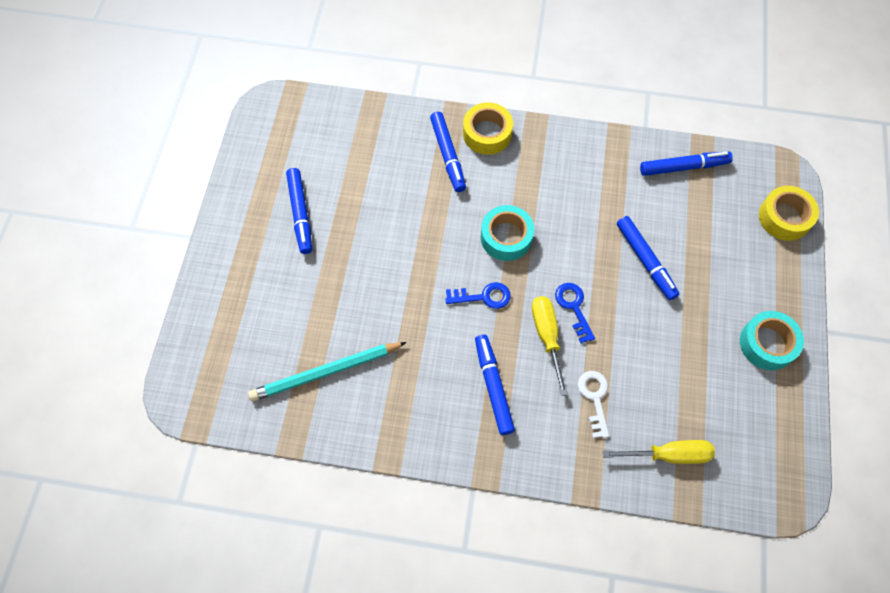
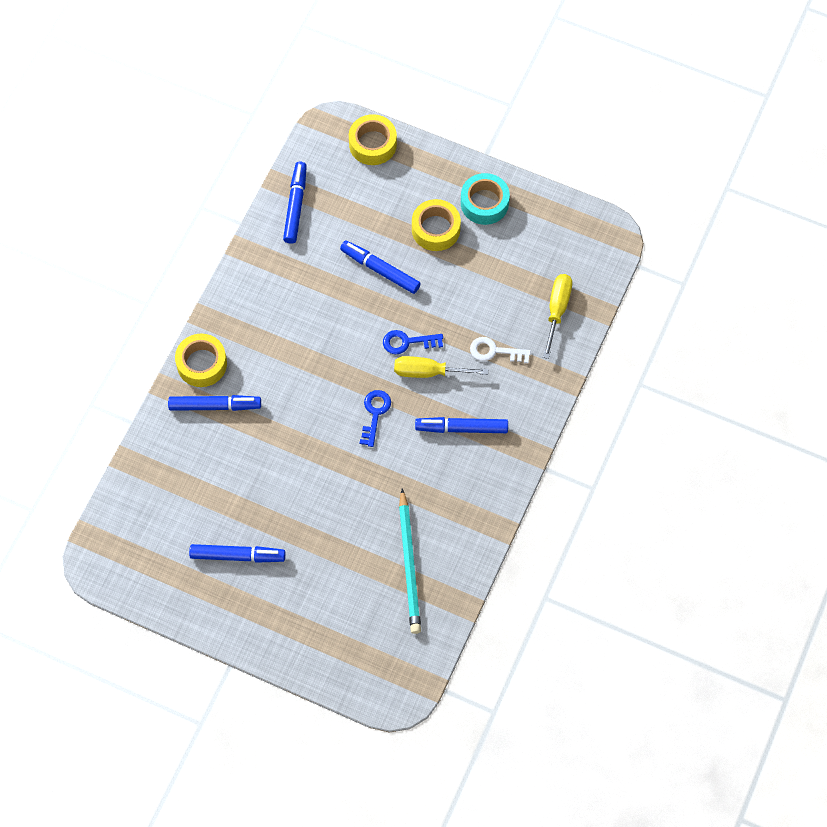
camera: 75 degrees left, 0 degrees up
turquoise tape [481,205,534,261] -> none
blue marker [617,216,679,300] -> blue marker turned 135 degrees counterclockwise [340,241,421,294]
none -> yellow tape [412,199,461,251]

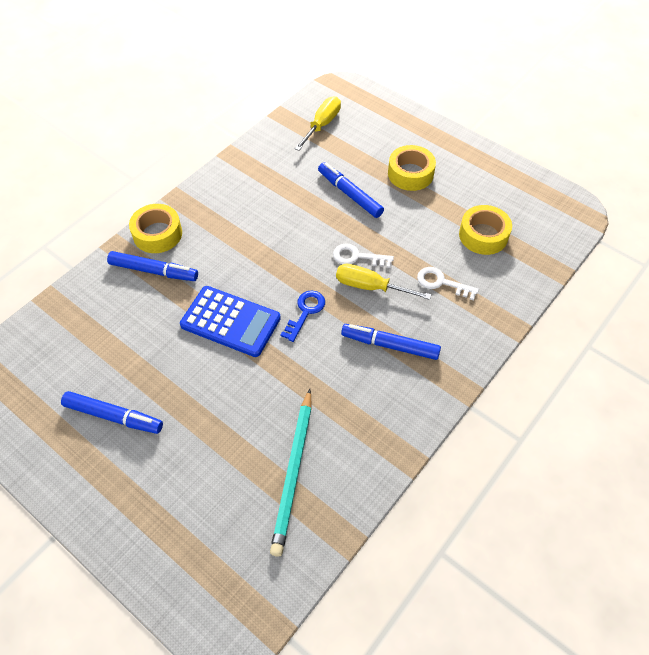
camera: 15 degrees right, 10 degrees down
blue marker [283,162,307,244] -> none
yellow tape [349,114,397,165] -> yellow tape moved to [459,205,512,255]
blue key [383,330,443,354] -> white key [333,243,394,268]
turquoise tape [461,173,510,225] -> none
yellow screwdriver [543,274,572,359] -> yellow screwdriver moved to [294,96,341,151]
none -> blue calculator [180,286,281,357]

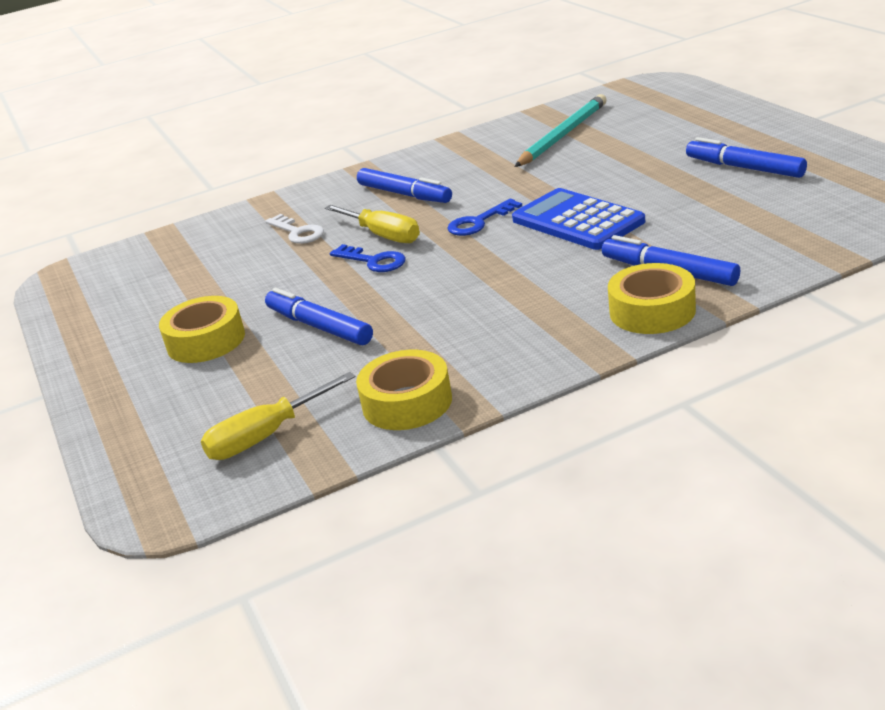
camera: 150 degrees left, 25 degrees down
blue marker [318,162,384,218] -> blue marker turned 150 degrees clockwise [265,288,373,345]
white key [333,243,394,268] -> blue key [330,244,406,272]
yellow tape [459,205,512,255] -> yellow tape moved to [356,350,452,430]

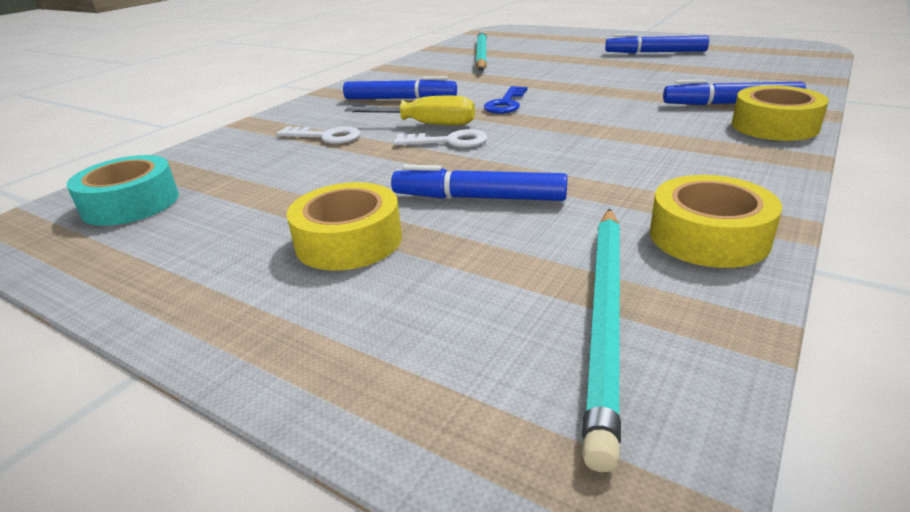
camera: 35 degrees left, 0 degrees up
yellow screwdriver [201,372,356,460] -> turquoise pencil [582,209,621,472]
blue key [330,244,406,272] -> white key [394,129,488,148]
blue calculator [512,188,645,250] -> none
none -> turquoise tape [67,155,179,226]

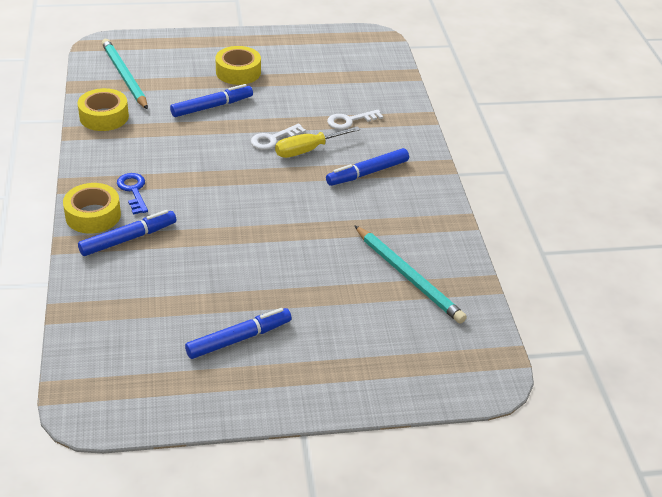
camera: 135 degrees right, 10 degrees up
turquoise tape [67,155,179,226] -> none
blue key [484,86,528,114] -> blue key moved to [117,173,148,215]

